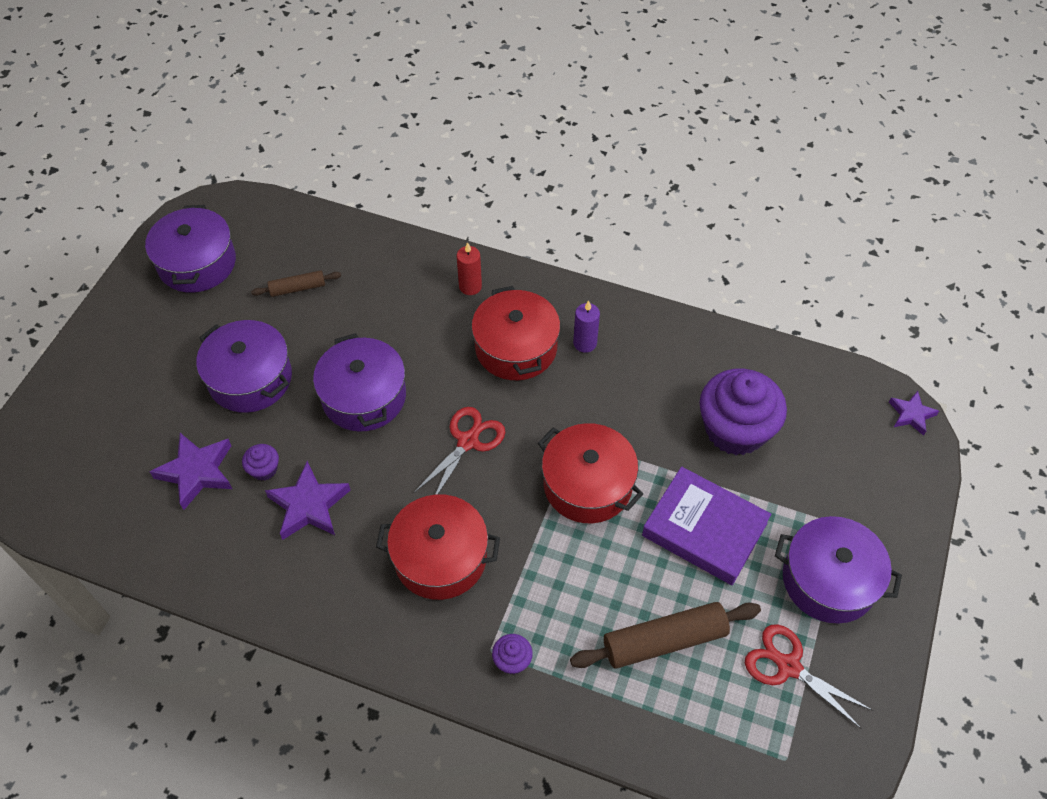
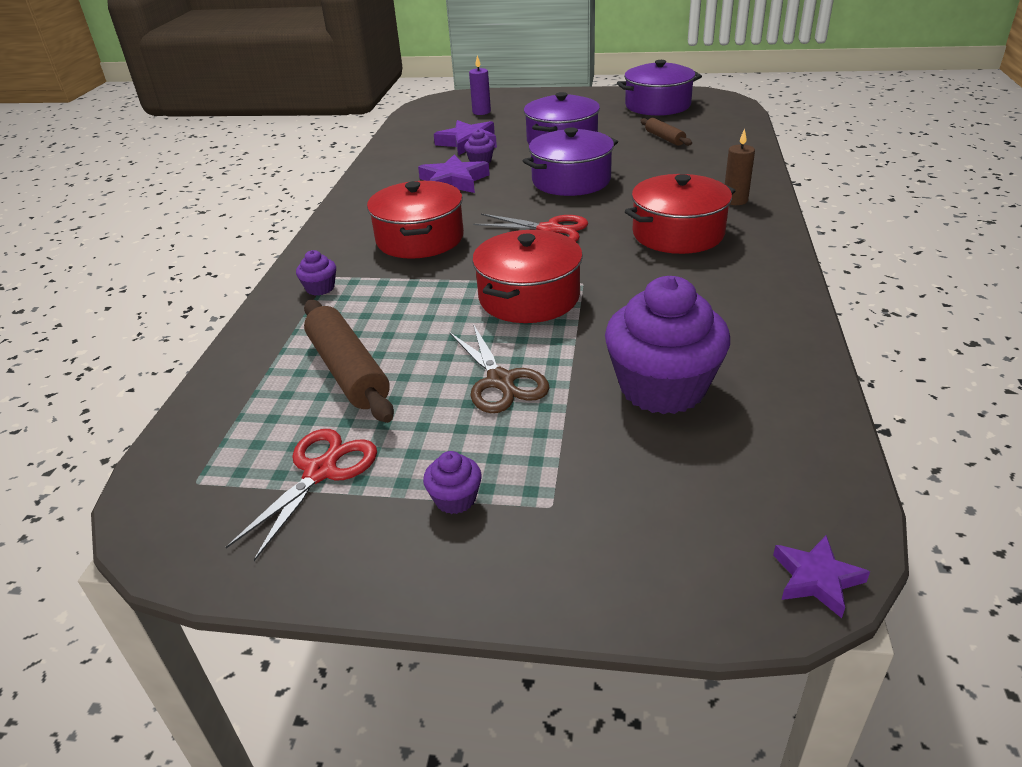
camera: 80 degrees right, 20 degrees down
red candle [457,242,482,295] -> brown candle [725,129,755,205]
purple candle [573,300,600,353] -> purple candle moved to [469,55,491,115]
purple book [642,466,771,585] -> brown scissors [450,324,549,413]
purple pot [775,516,902,624] -> purple cupcake [423,451,482,514]

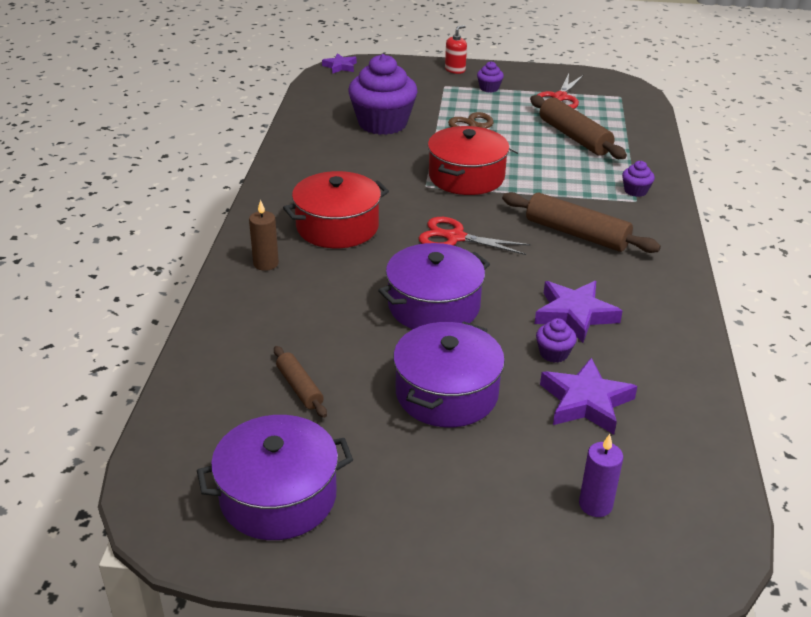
camera: 175 degrees right, 0 degrees up
red pot [367,181,464,259] -> brown rolling pin [502,192,661,253]
none -> red soap dispenser [445,25,467,74]

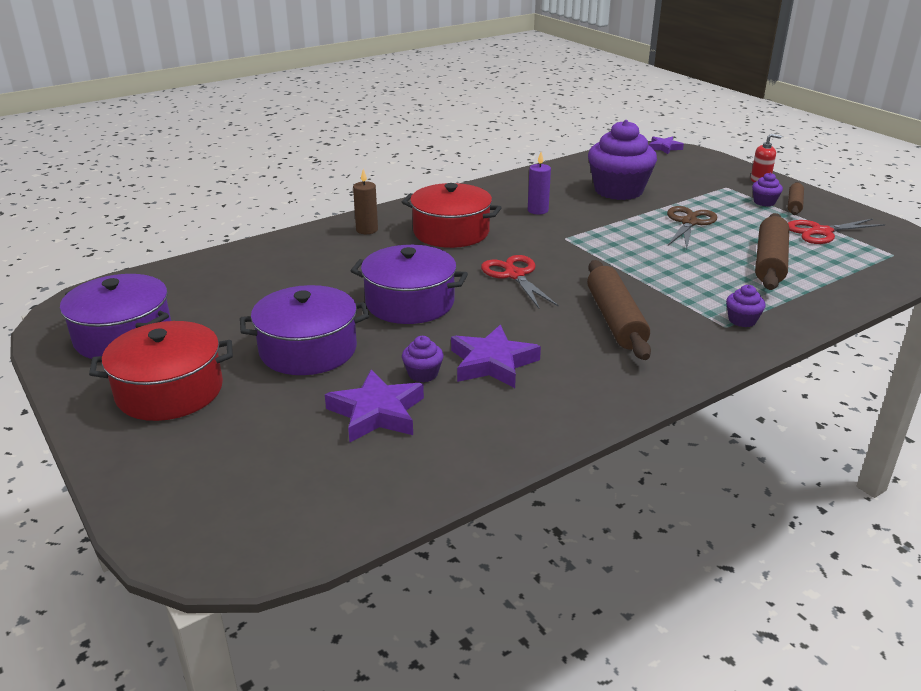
camera: 50 degrees right, 5 degrees down
brown rolling pin [274,346,327,418] -> brown rolling pin moved to [788,182,804,215]
red pot [428,126,510,195] -> red pot moved to [89,321,233,421]
purple candle [579,434,623,517] -> purple candle moved to [528,152,551,215]

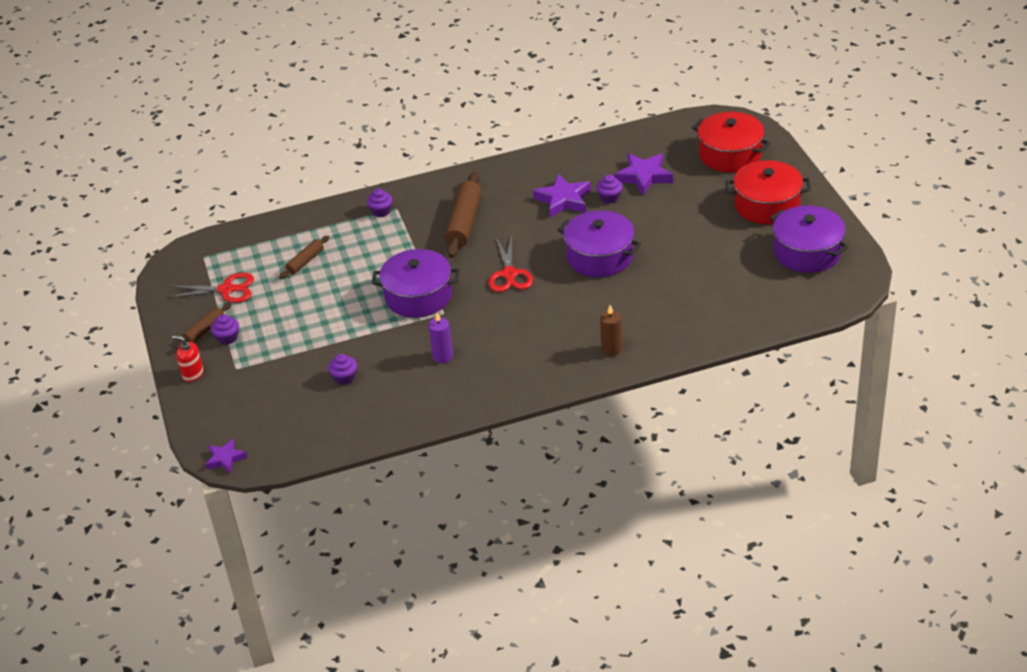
camera: 160 degrees left, 10 degrees up
purple pot [240,285,369,375] -> purple pot moved to [372,249,460,318]
red pot [402,183,502,248] -> red pot moved to [692,112,770,173]
purple cupcake [588,120,657,200] -> purple cupcake [328,354,357,385], size x0.42
brown scissors [667,206,717,249] -> none
brown rolling pin [755,213,789,290] -> brown rolling pin [279,235,329,279], size x0.55

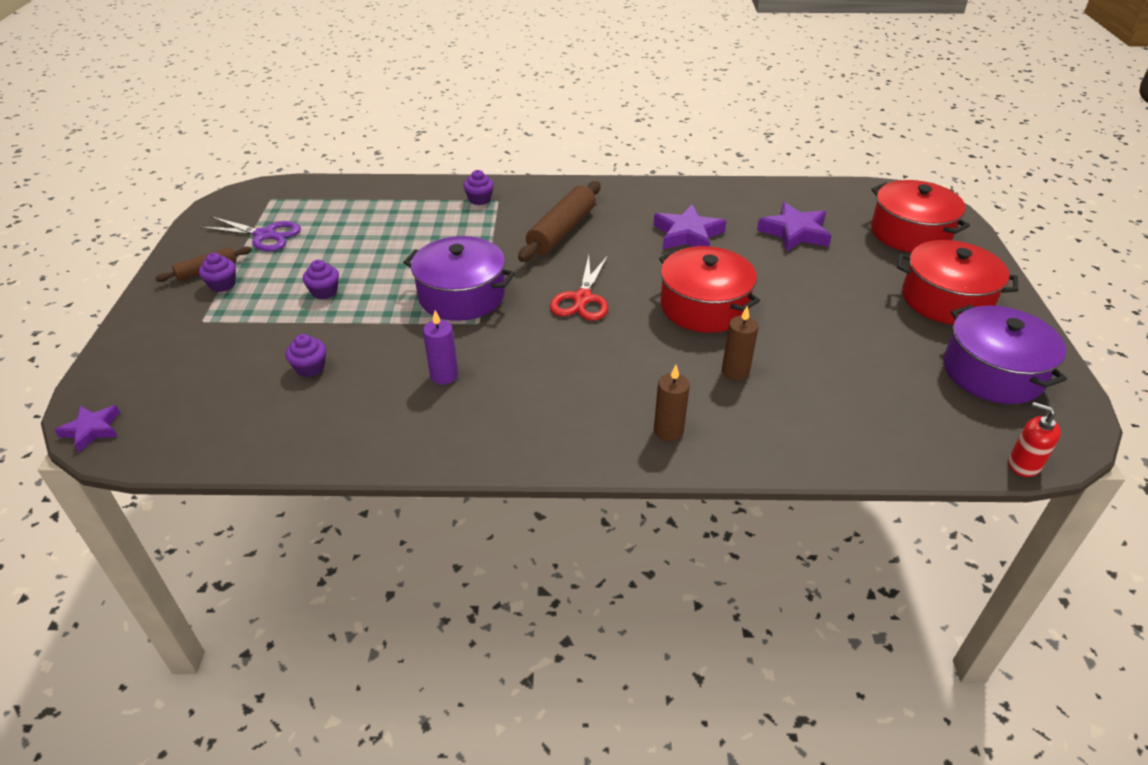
camera: 15 degrees right, 0 degrees up
red scissors [167,273,254,303] -> purple scissors [200,216,301,251]
red soap dispenser [172,336,203,382] -> red soap dispenser moved to [1008,402,1061,477]
brown rolling pin [279,235,329,279] -> none
purple pot [558,210,641,277] -> red pot [659,246,760,333]
purple cupcake [596,175,622,204] -> purple cupcake moved to [303,260,339,299]
none -> brown candle [722,306,759,380]

